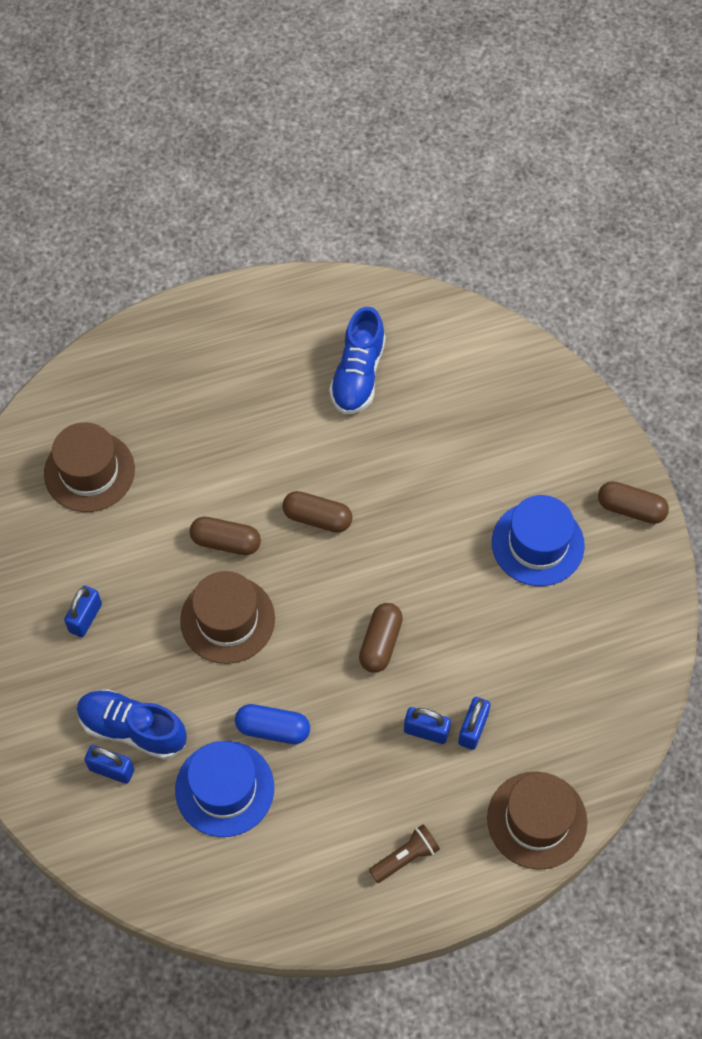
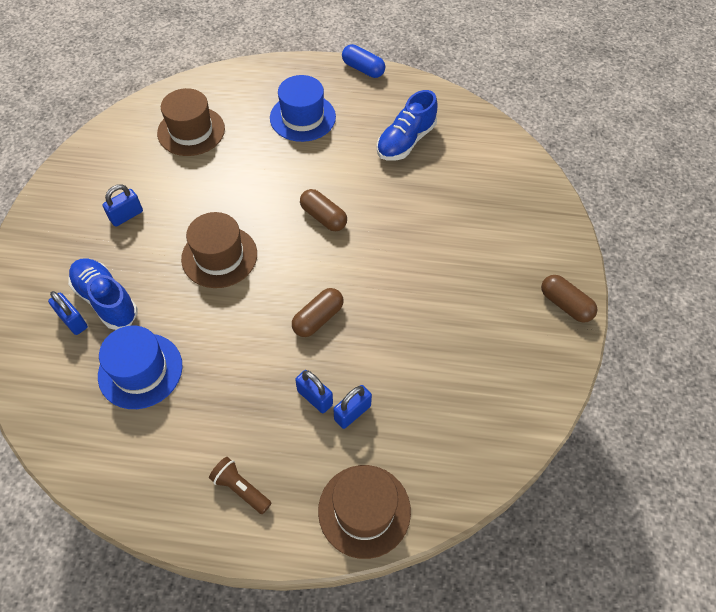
camera: 25 degrees right, 5 degrees down
brown capsule [189,517,261,555] -> none
blue capsule [235,704,310,744] -> blue capsule moved to [342,44,385,78]
brown flashlight [369,824,440,883] -> brown flashlight turned 135 degrees counterclockwise [209,457,271,514]
blue hat [492,495,585,586] -> blue hat moved to [270,75,336,142]

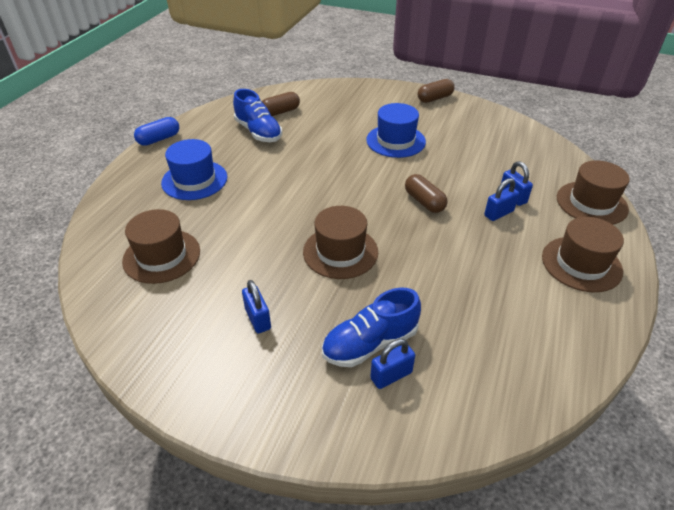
camera: 75 degrees left, 15 degrees down
blue hat [98,326,183,409] -> blue hat moved to [366,103,426,158]
brown flashlight [209,457,271,514] -> brown hat [542,217,624,292]
brown capsule [300,189,347,231] -> brown capsule moved to [261,92,300,116]

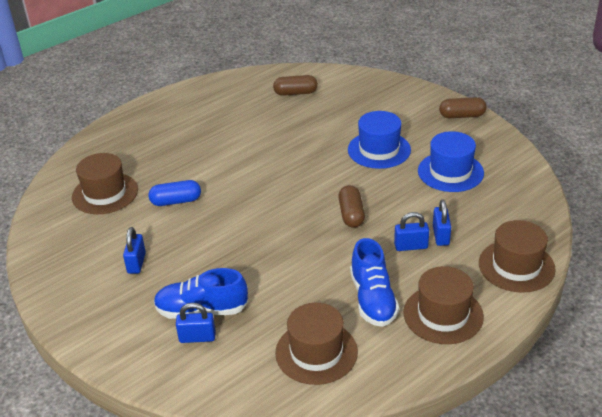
camera: 30 degrees right, 5 degrees down
blue capsule [134,117,179,146] -> blue capsule moved to [149,180,201,206]
blue hat [161,139,227,200] -> blue hat moved to [418,131,484,192]
blue shoe [233,89,282,142] -> blue shoe moved to [350,238,399,327]
brown hat [303,206,378,279] -> brown hat moved to [275,303,358,385]

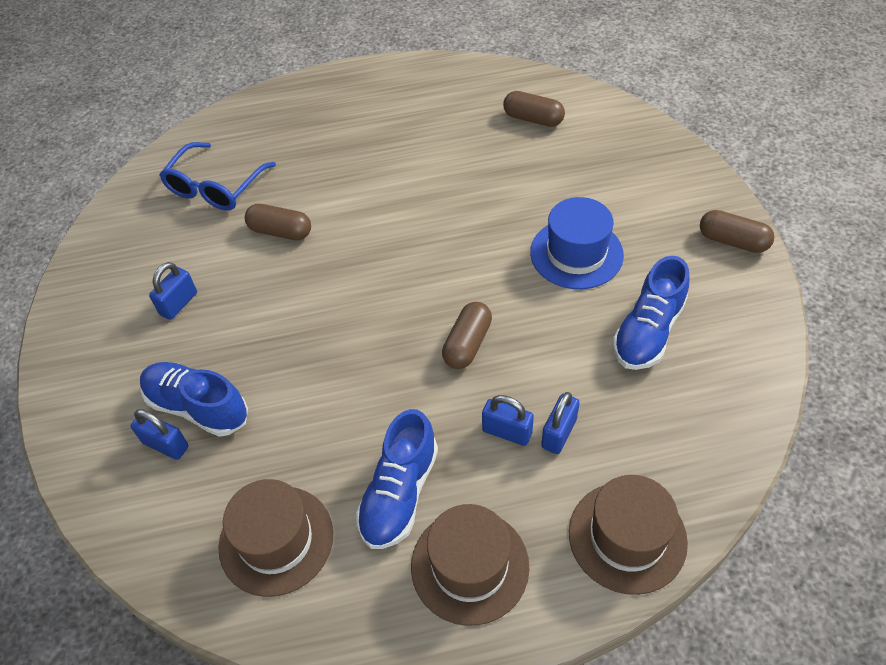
camera: 30 degrees right, 15 degrees up
brown hat [72,153,138,214] -> blue glasses [159,142,276,211]
blue capsule [149,180,201,206] -> brown capsule [245,204,311,240]
blue hat [418,131,484,192] -> blue shoe [613,256,689,370]

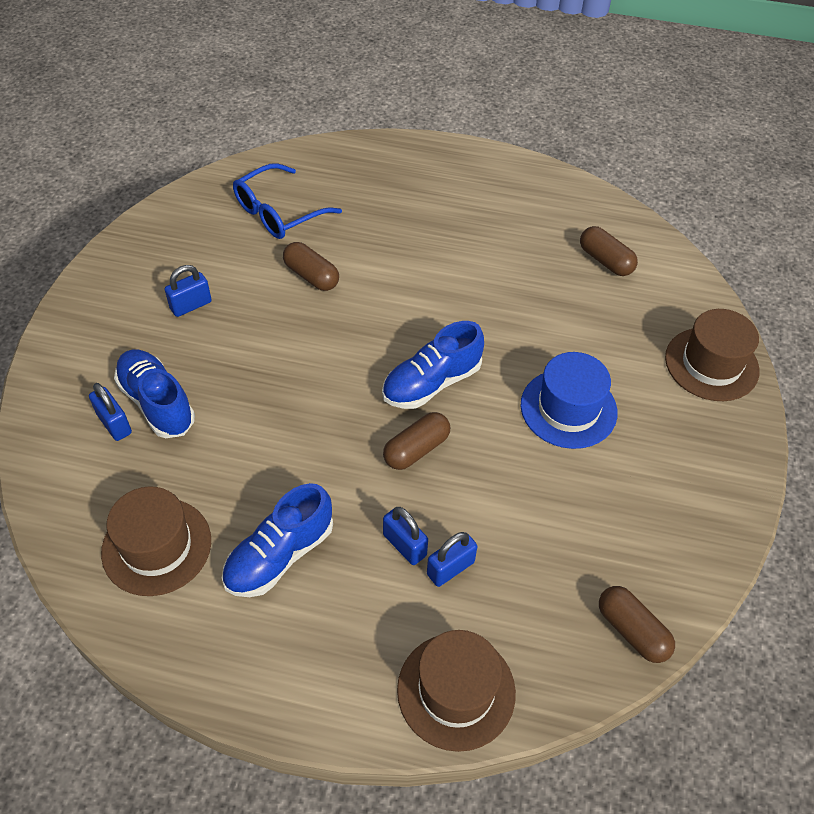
camera: 20 degrees right, 0 degrees up
brown hat [411,504,530,626] -> brown hat moved to [665,309,759,401]
blue shoe [613,256,689,370] -> blue shoe moved to [382,321,484,409]
brown capsule [700,210,774,253] -> brown capsule moved to [599,586,675,663]

